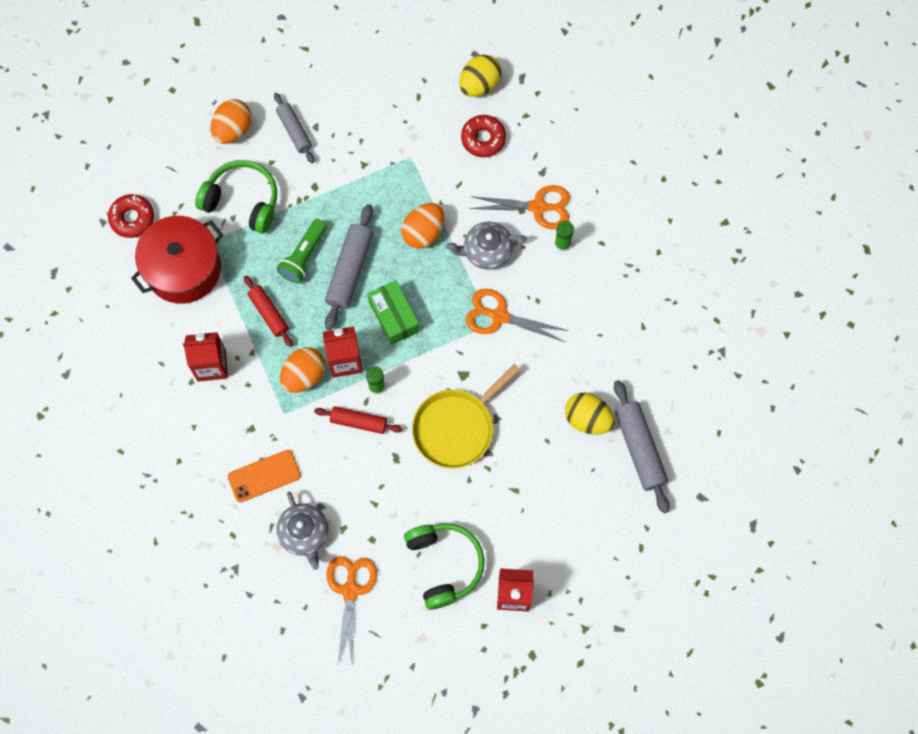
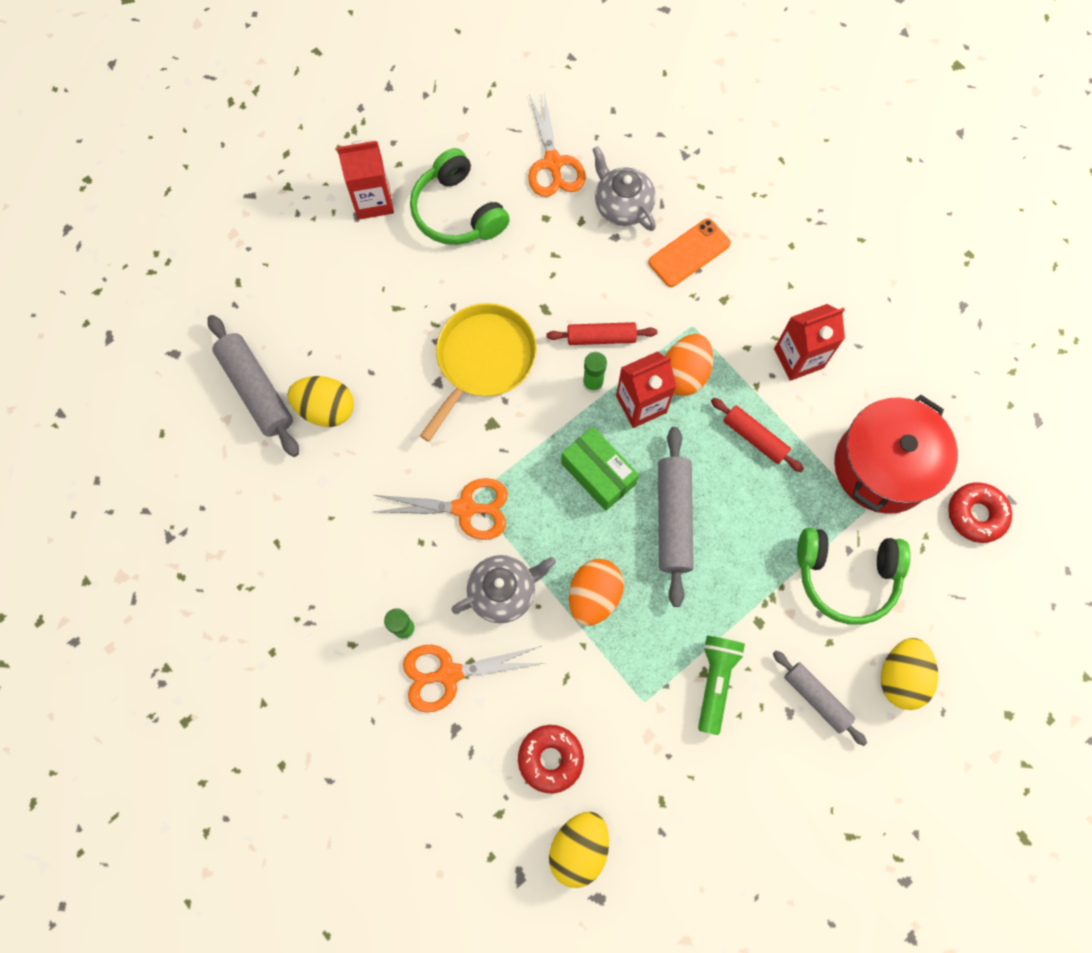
camera: 165 degrees right, 0 degrees up
orange egg [211,99,252,144] -> yellow egg [881,638,938,710]
green flashlight [277,219,327,283] -> green flashlight moved to [698,636,745,735]

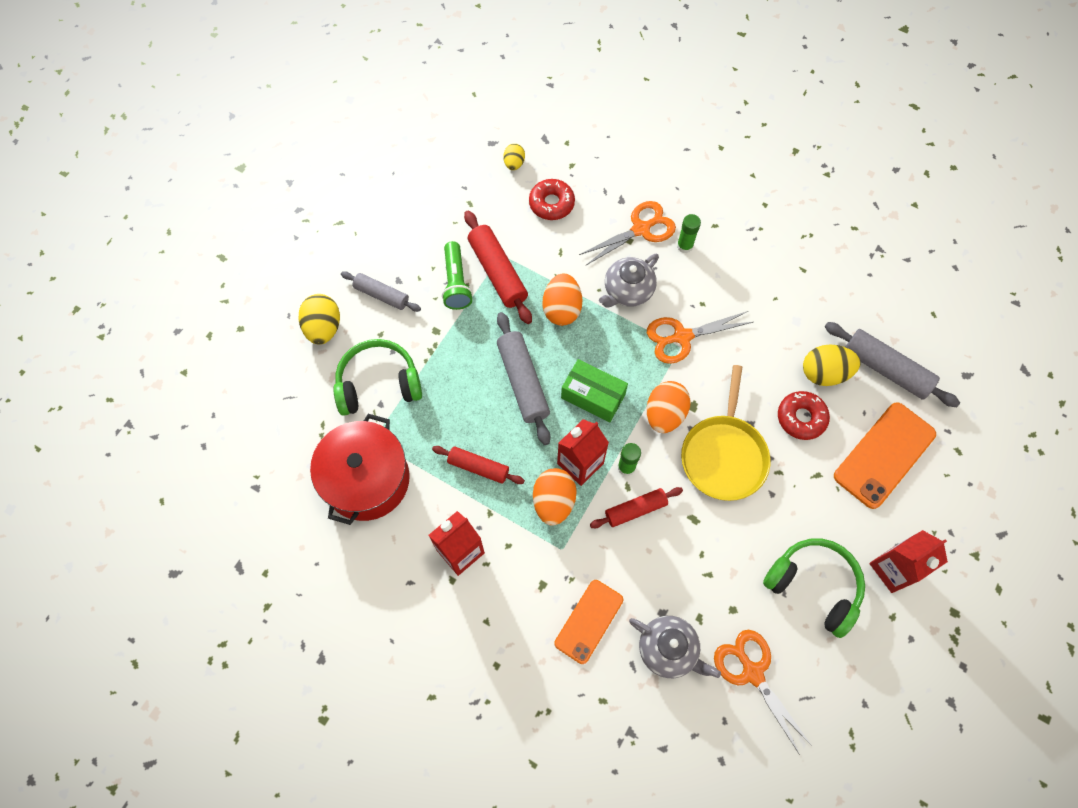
camera: 160 degrees right, 5 degrees down
yellow egg [549,812,609,888] -> yellow egg [503,144,525,170], size x0.59
red donut [948,482,1012,543] -> red donut moved to [778,391,830,440]
none -> red rolling pin [464,211,532,324]
none -> orange egg [647,381,691,433]
none -> orange phone [834,402,936,509]

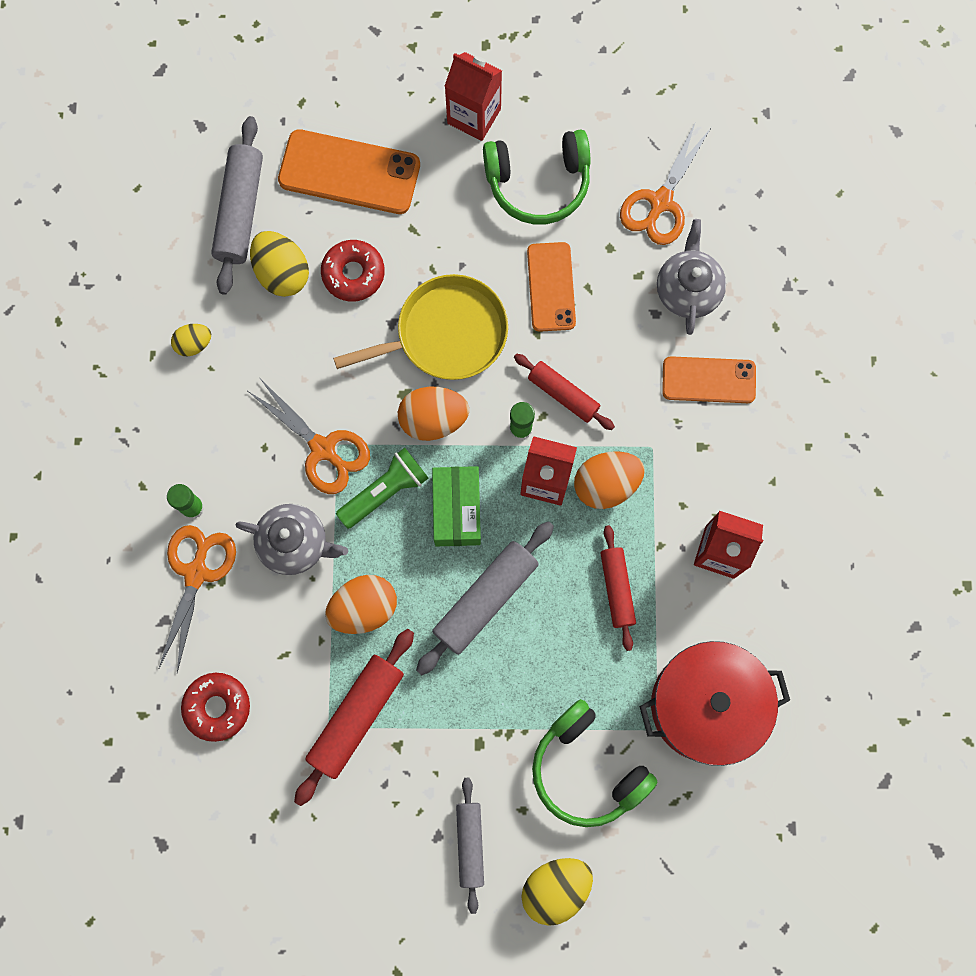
camera: 120 degrees left, 10 degrees up
green flashlight [442,241,473,310] -> green flashlight moved to [336,448,428,529]
yellow egg [503,144,525,170] -> yellow egg moved to [171,324,211,356]
orange scissors [579,201,676,265] -> orange scissors turned 75 degrees clockwise [159,525,236,673]
green headphones [763,538,865,638] -> green headphones turned 105 degrees counterclockwise [483,130,590,224]
none -> orange phone [527,242,576,332]

